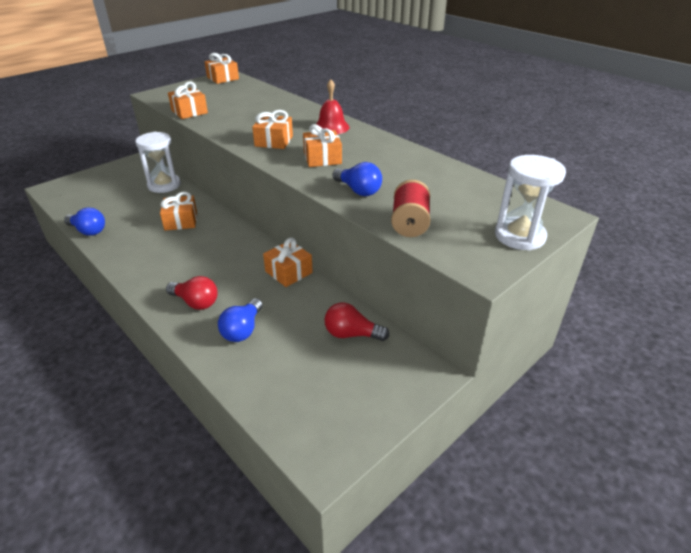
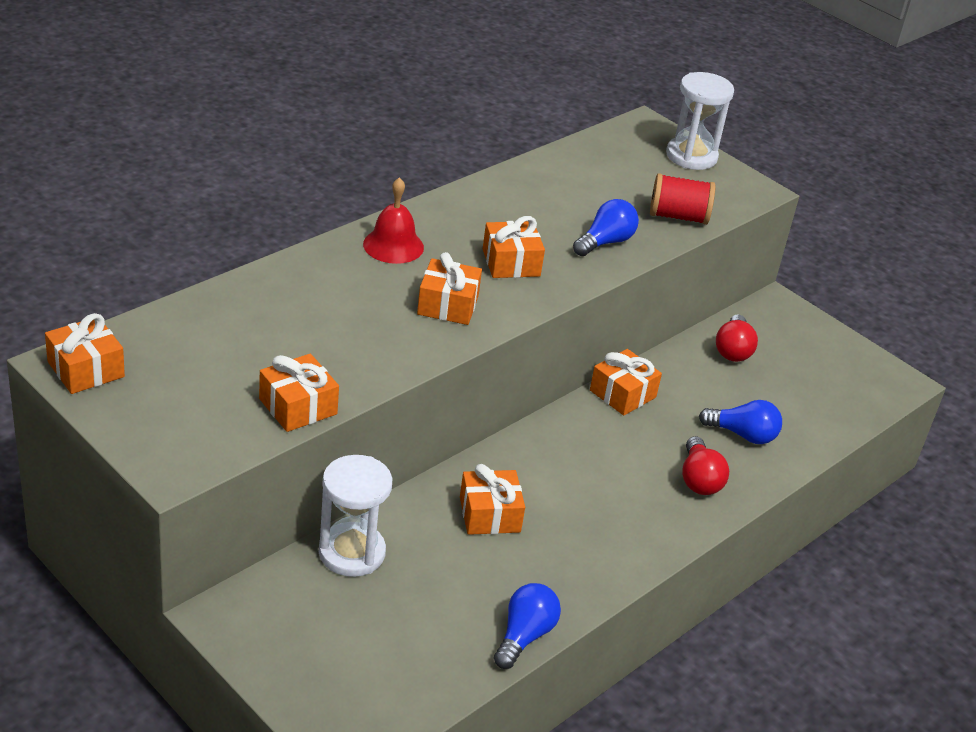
camera: 95 degrees left, 0 degrees up
red light bulb [166,276,218,310] -> red light bulb turned 150 degrees clockwise [682,436,729,495]

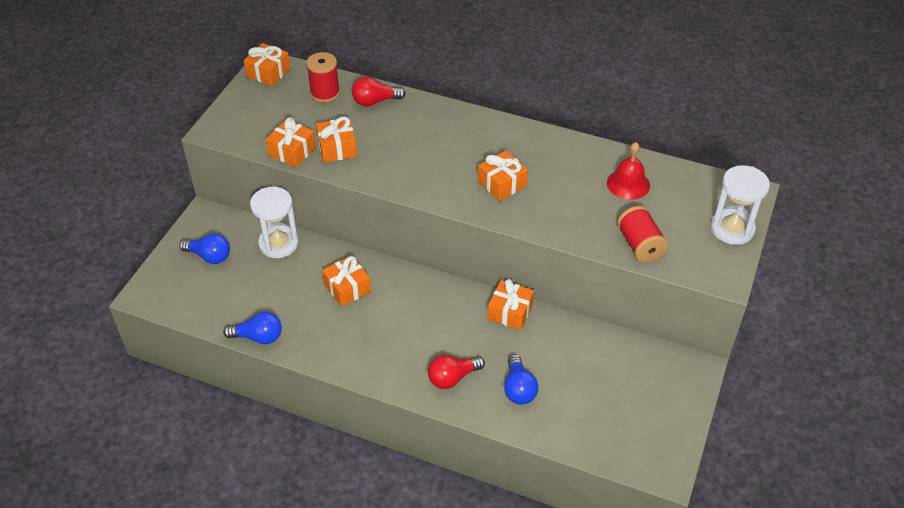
camera: 70 degrees right, 10 degrees up
red bell [363,177,424,264] -> red bell moved to [607,142,650,200]
orange gift [417,252,482,325] -> orange gift moved to [316,116,357,163]
blue light bulb [573,199,639,256] -> blue light bulb moved to [179,233,230,264]
red light bulb [716,315,758,362] -> red light bulb moved to [352,77,406,107]
none -> red spool [306,52,340,103]

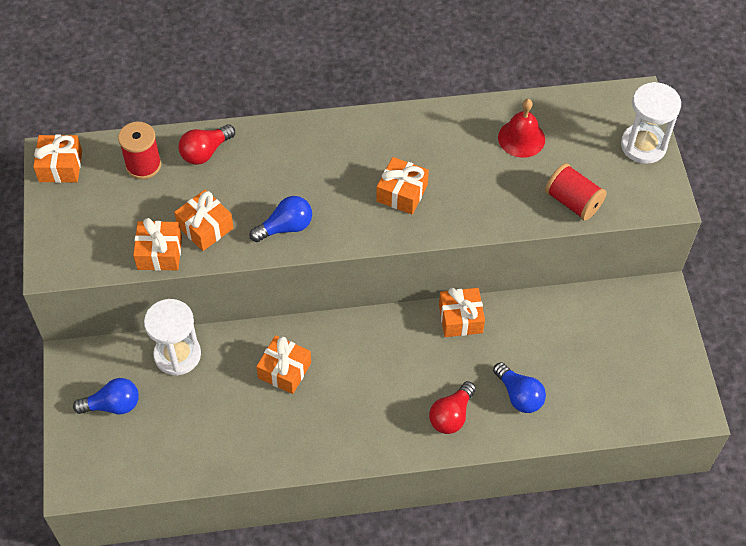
camera: 30 degrees left, 10 degrees up
blue light bulb [223,312,282,344] -> blue light bulb moved to [249,196,312,242]

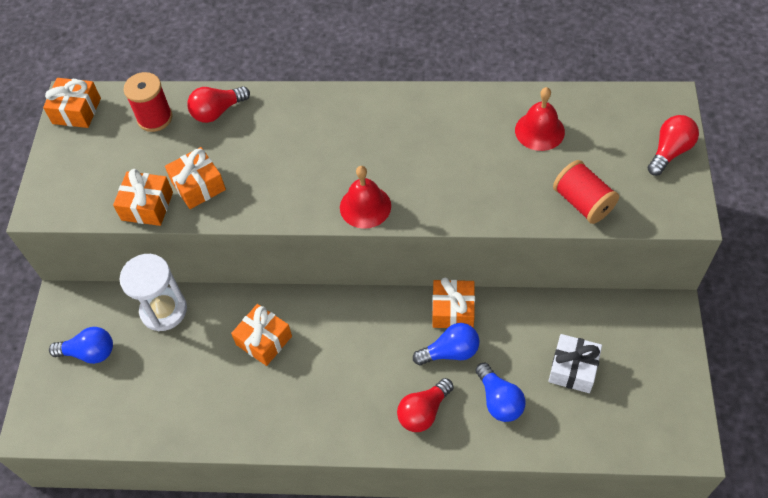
camera: 15 degrees right, 0 degrees up
blue light bulb [249,196,312,242] -> blue light bulb moved to [413,323,479,365]
orange gift [376,157,429,214] -> none
white hourglass [621,82,681,164] -> red light bulb [648,115,699,176]
none -> red bell [340,166,391,229]
none -> white gift [548,334,602,393]

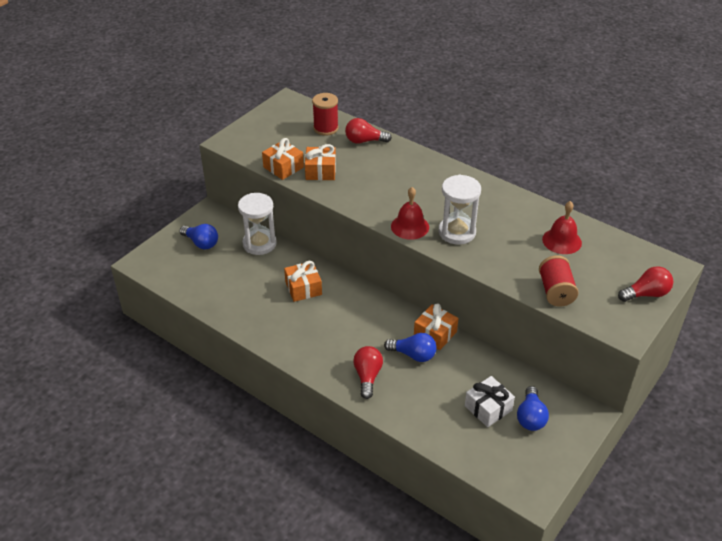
camera: 30 degrees right, 15 degrees down
orange gift [43,78,101,128] -> none
red light bulb [397,378,454,432] -> red light bulb turned 105 degrees clockwise [353,346,383,399]
blue light bulb [475,363,526,422] -> blue light bulb moved to [517,386,549,431]
none -> white hourglass [438,175,481,245]

